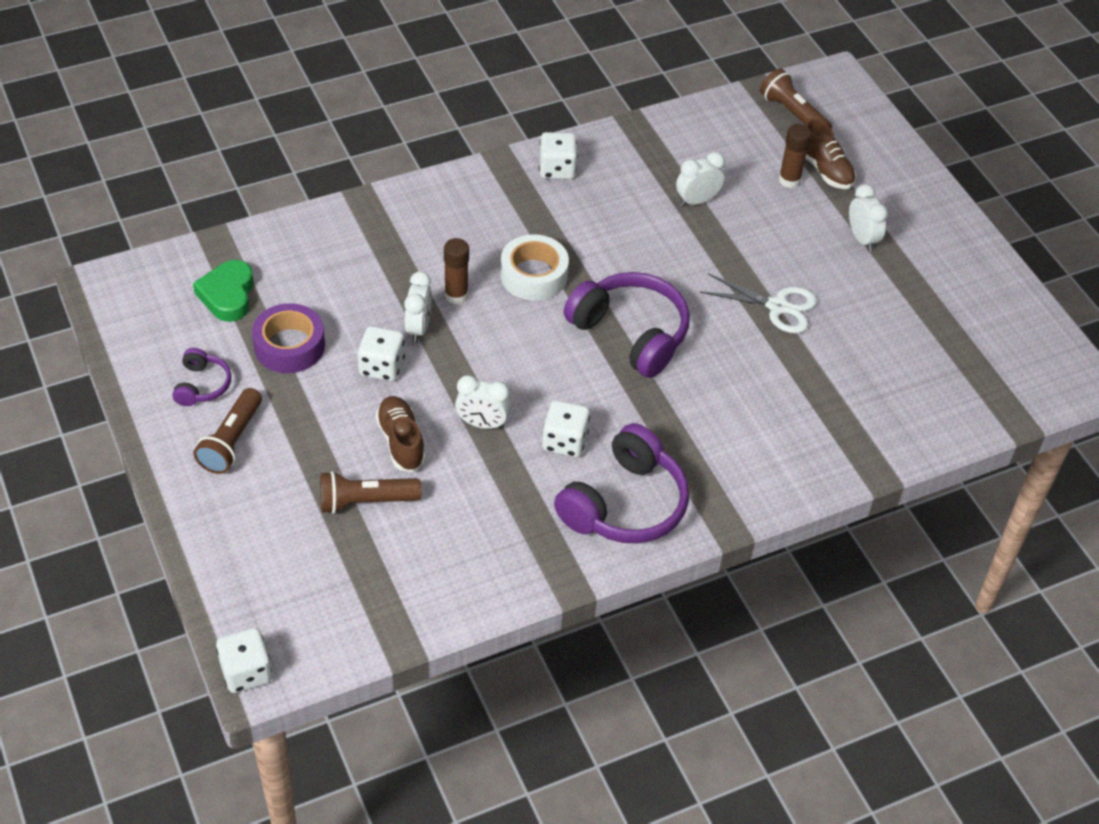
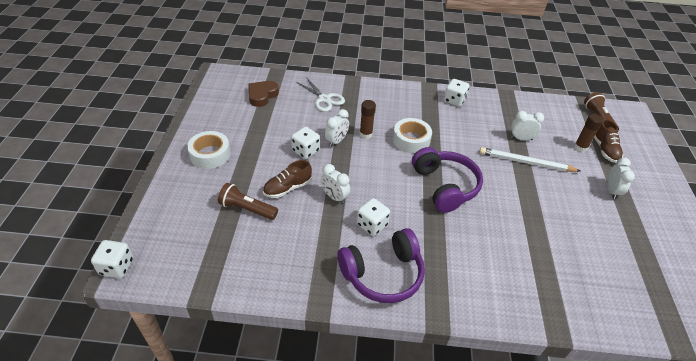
camera: 30 degrees right, 5 degrees down
purple headphones [172,348,231,406] -> none
green heart [193,260,254,322] -> brown heart [248,81,279,107]
brown flashlight [193,388,262,474] -> white tape [187,131,230,169]
purple tape [252,303,325,373] -> none
brown shoe [375,396,426,472] -> brown shoe turned 135 degrees counterclockwise [263,160,312,198]
white scissors [700,273,817,333] -> white scissors moved to [296,77,345,112]
none -> white pencil [479,147,580,172]

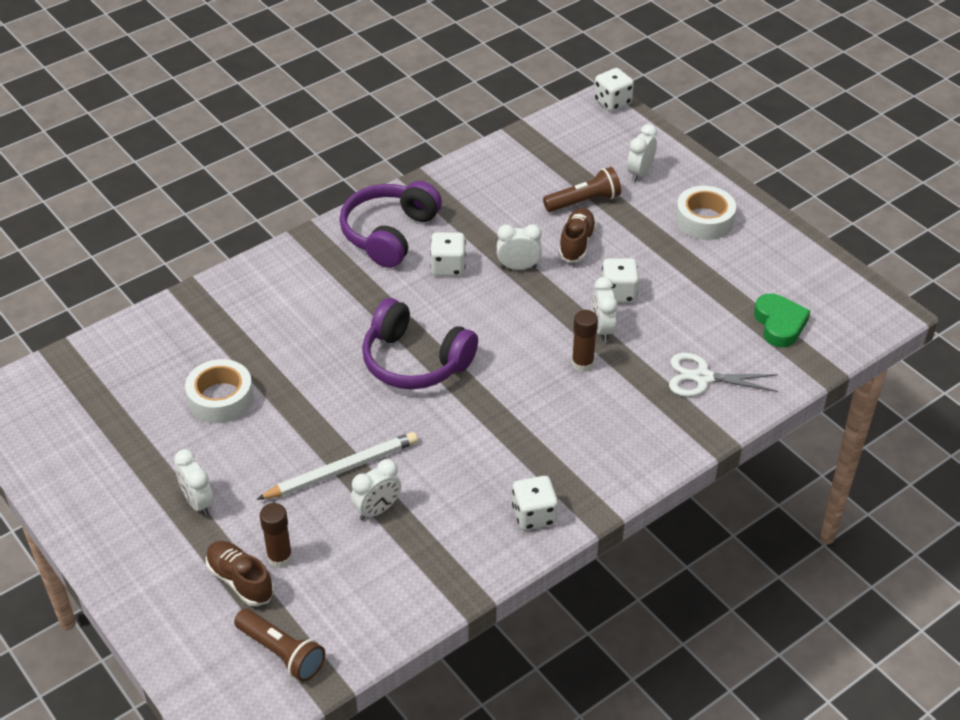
camera: 140 degrees right, 0 degrees up
brown heart [248,81,279,107] -> green heart [754,294,811,347]
white tape [393,118,432,153] -> white tape moved to [185,359,254,423]
none -> white clock [627,124,657,182]

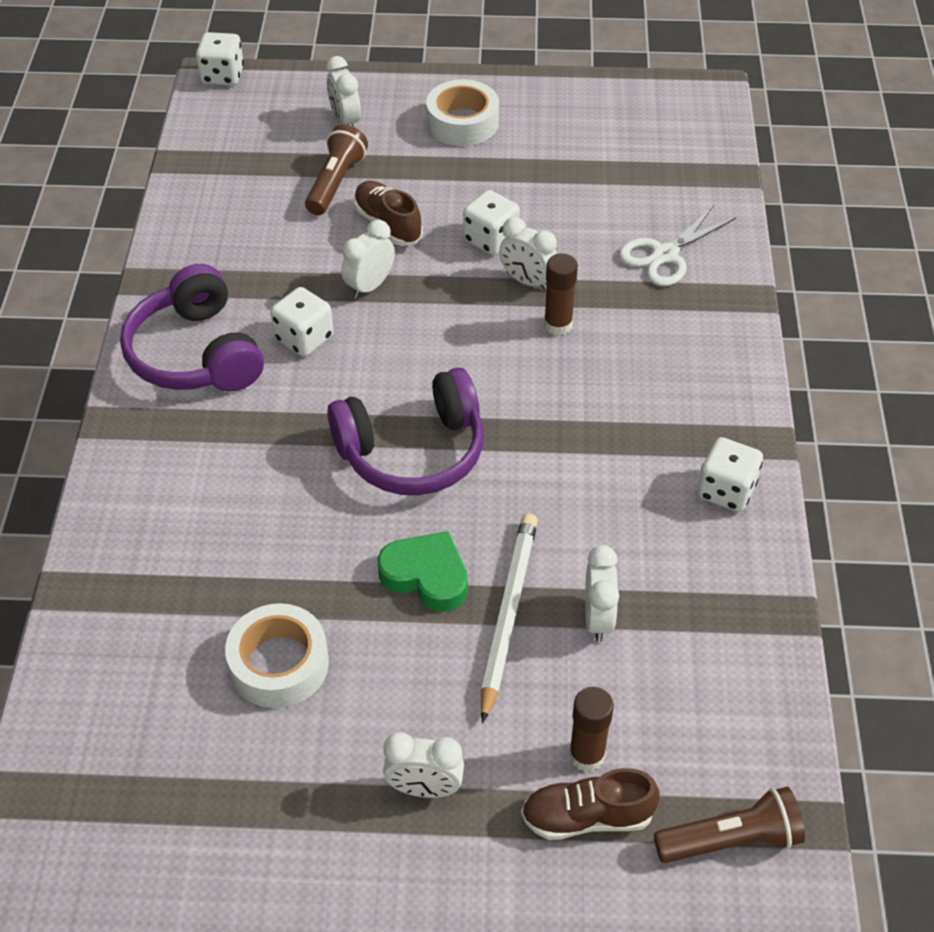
camera: 50 degrees left, 5 degrees up
green heart [754,294,811,347] -> green heart moved to [377,531,468,612]

